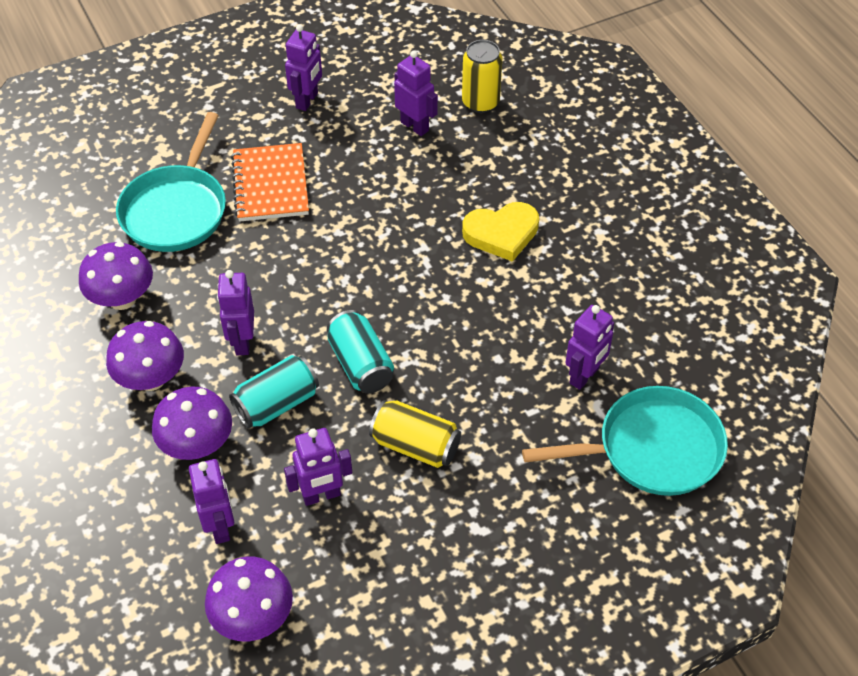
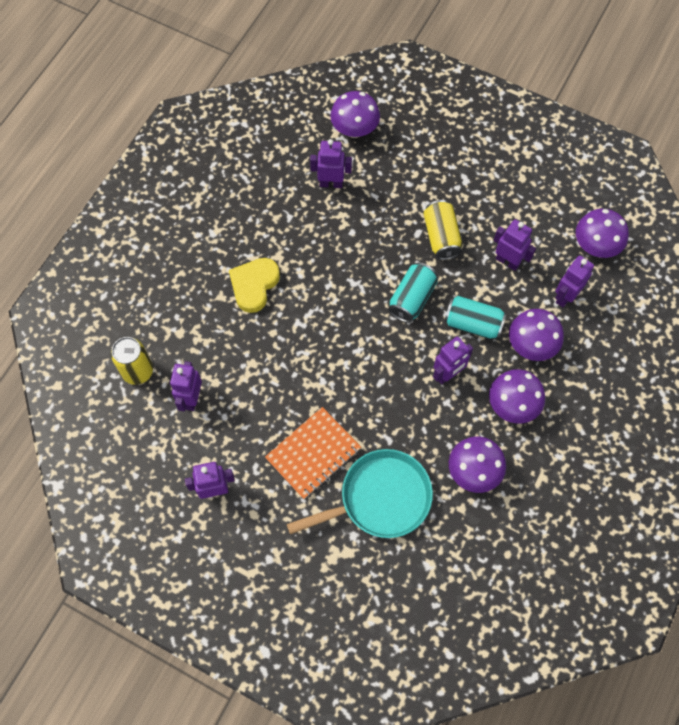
camera: 125 degrees left, 15 degrees up
yellow heart [462,202,539,262] -> yellow heart turned 105 degrees counterclockwise [229,258,280,313]
turquoise pan [522,386,728,496] -> purple mushroom [330,91,380,138]

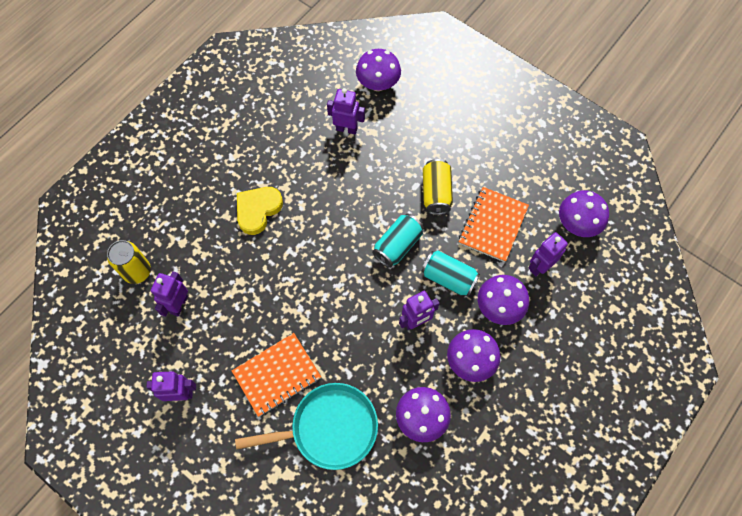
camera: 10 degrees right, 0 degrees up
purple robot [494,219,536,271] -> orange notebook [459,187,529,262]

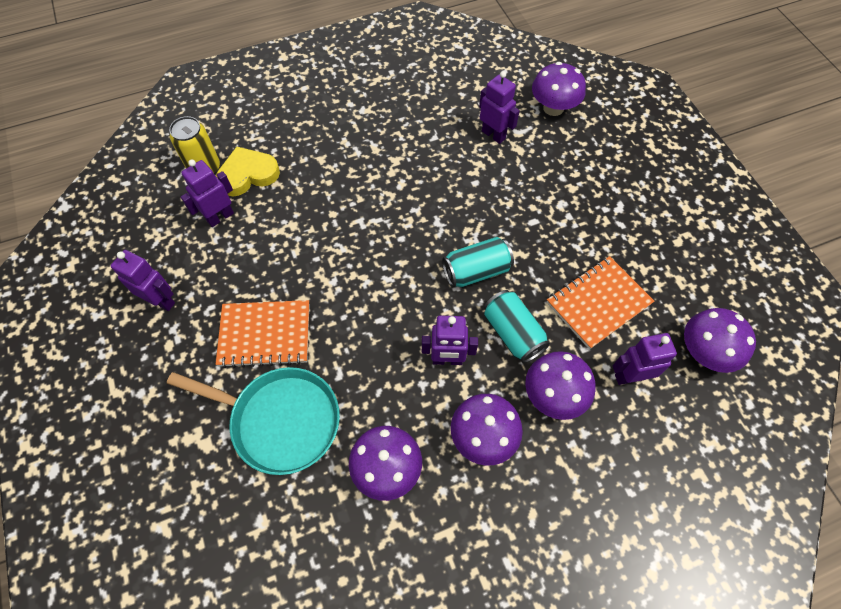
camera: 30 degrees right, 5 degrees down
yellow heart [237,187,283,235] -> yellow heart moved to [216,147,280,196]
yellow can [423,159,453,215] -> none

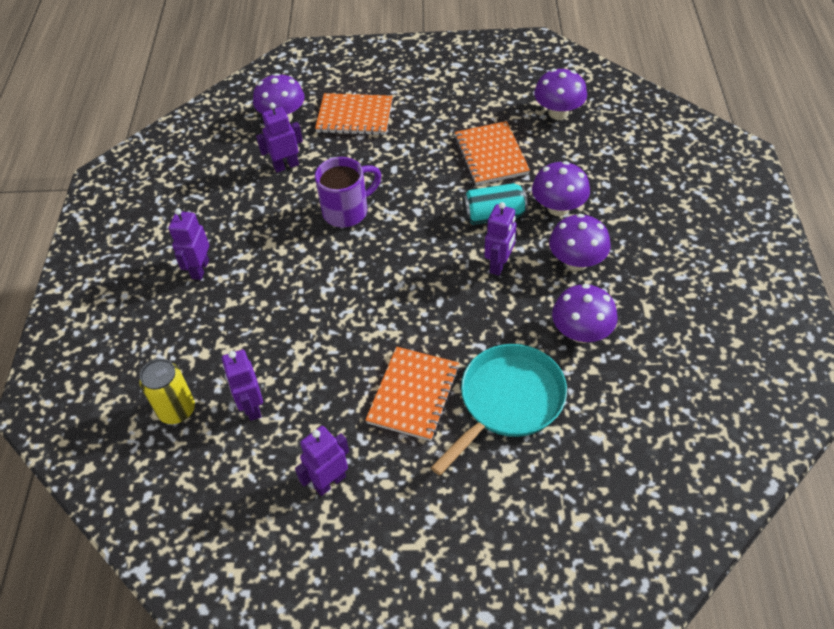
camera: 65 degrees left, 10 degrees down
yellow heart [216,147,280,196] -> none
turquoise can [442,237,514,287] -> none
purple robot [613,333,677,385] -> purple robot moved to [169,208,209,280]
none -> orange notebook [315,93,393,135]
none -> purple mug [315,157,381,227]

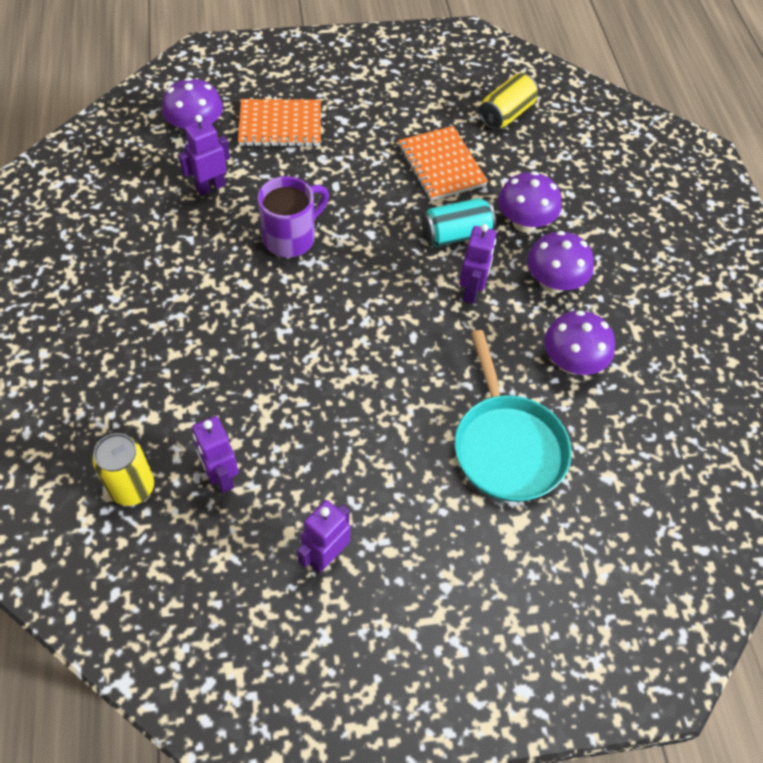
camera: 15 degrees left, 5 degrees up
purple robot [169,208,209,280] -> none
orange notebook [365,347,460,441] -> none
turquoise pan [430,344,567,475] -> turquoise pan turned 135 degrees clockwise [455,330,572,502]
purple mushroom [534,69,587,120] -> yellow can [479,73,538,130]

